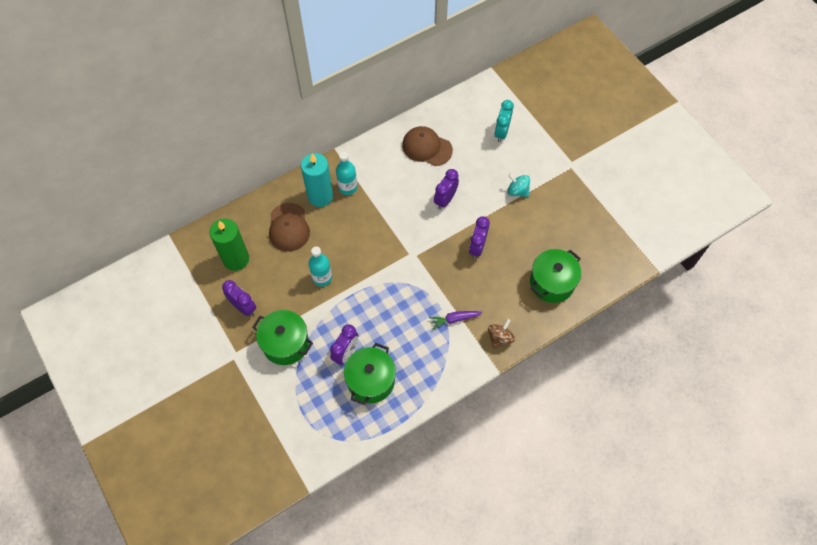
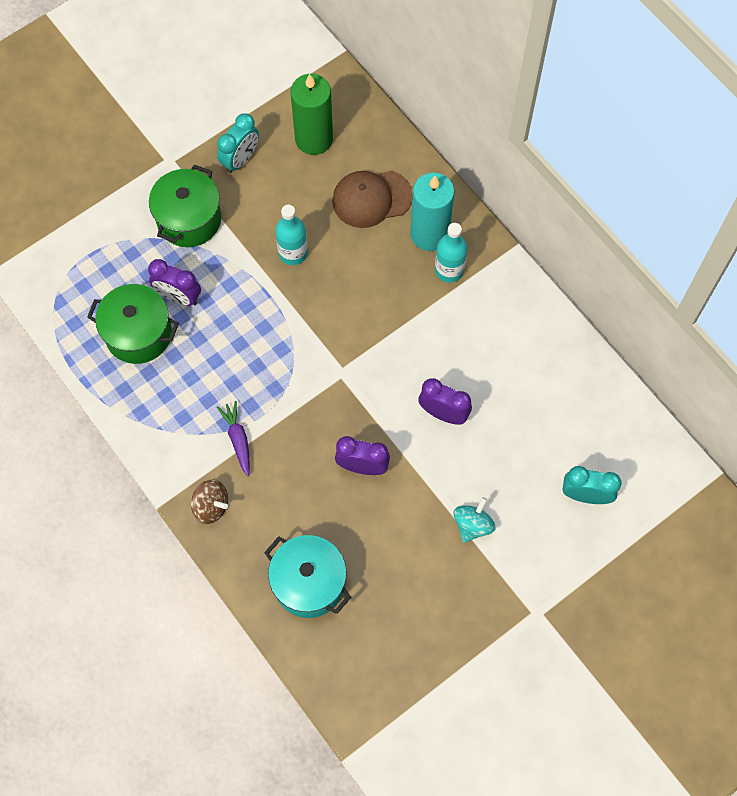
camera: 85 degrees right, 5 degrees up
purple clock [222,280,256,316] -> turquoise clock [217,113,259,173]
brown cap [402,126,453,166] -> none
green pot [530,249,581,303] -> turquoise pot [264,535,351,618]

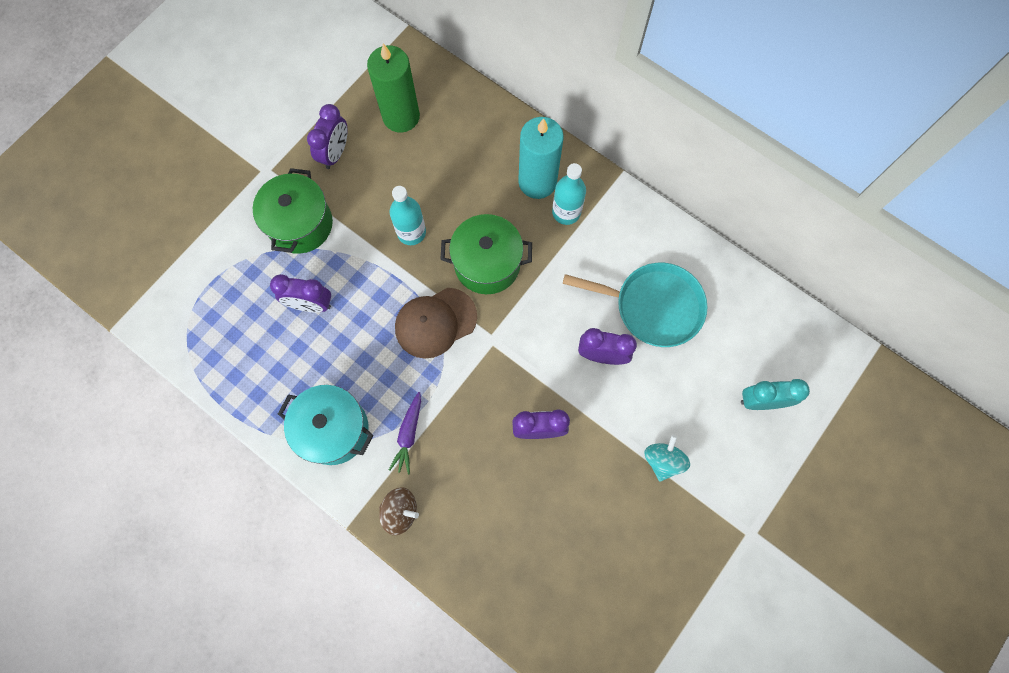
camera: 15 degrees left, 5 degrees up
green pot [87,284,179,364] -> green pot moved to [440,214,532,294]
turquoise clock [217,113,259,173] -> purple clock [307,104,348,169]
purple carrot [217,401,250,477] -> purple carrot turned 135 degrees counterclockwise [389,392,421,475]
turquoise pot [264,535,351,618] -> turquoise pot moved to [278,385,373,465]
brown cap [332,171,413,228] -> brown cap moved to [395,288,477,358]
none -> turquoise pan [563,263,708,347]

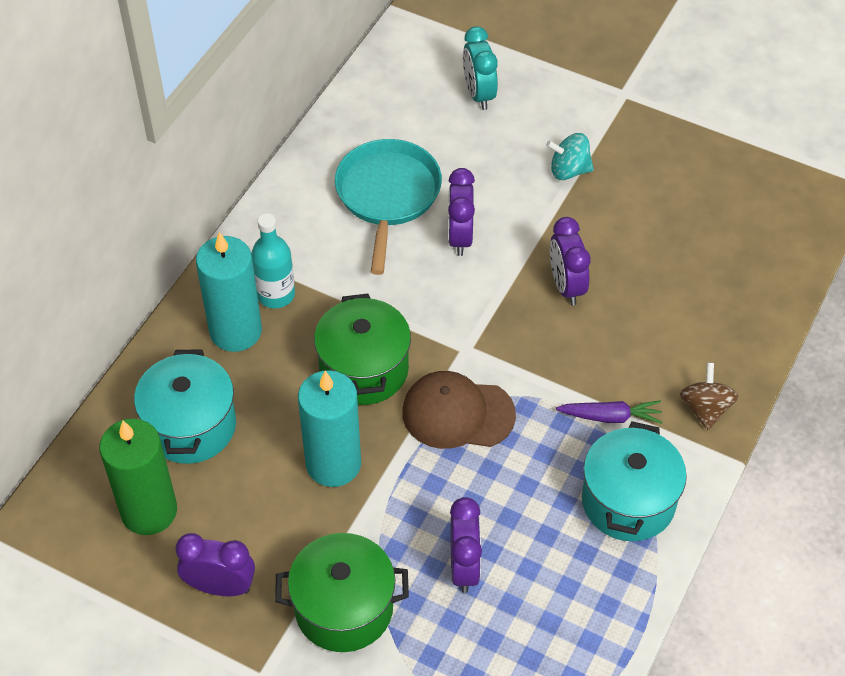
camera: 100 degrees left, 20 degrees down
turquoise bottle [390,186,426,245] -> turquoise candle [298,370,361,487]
brown cap [395,288,477,358] -> brown cap turned 135 degrees clockwise [402,371,516,449]
none -> turquoise pot [134,349,236,464]

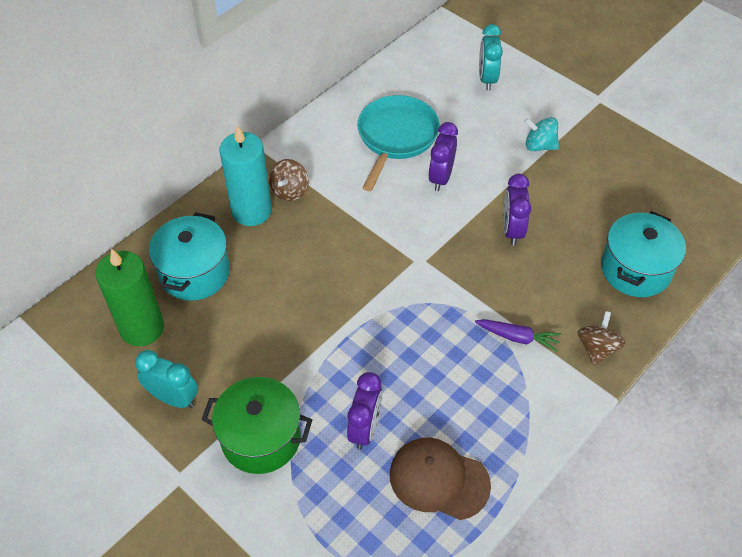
camera: 15 degrees right, 0 degrees up
purple clock [175,533,255,596] -> turquoise clock [135,350,198,408]
turquoise bottle [251,213,295,308] -> brown spinning top [269,159,309,201]
turquoise candle [298,370,361,487] -> none
green pot [314,294,411,405] -> none
brown cap [402,371,516,449] -> brown cap moved to [390,438,491,520]
turquoise pot [582,421,687,541] -> turquoise pot moved to [601,211,686,297]

